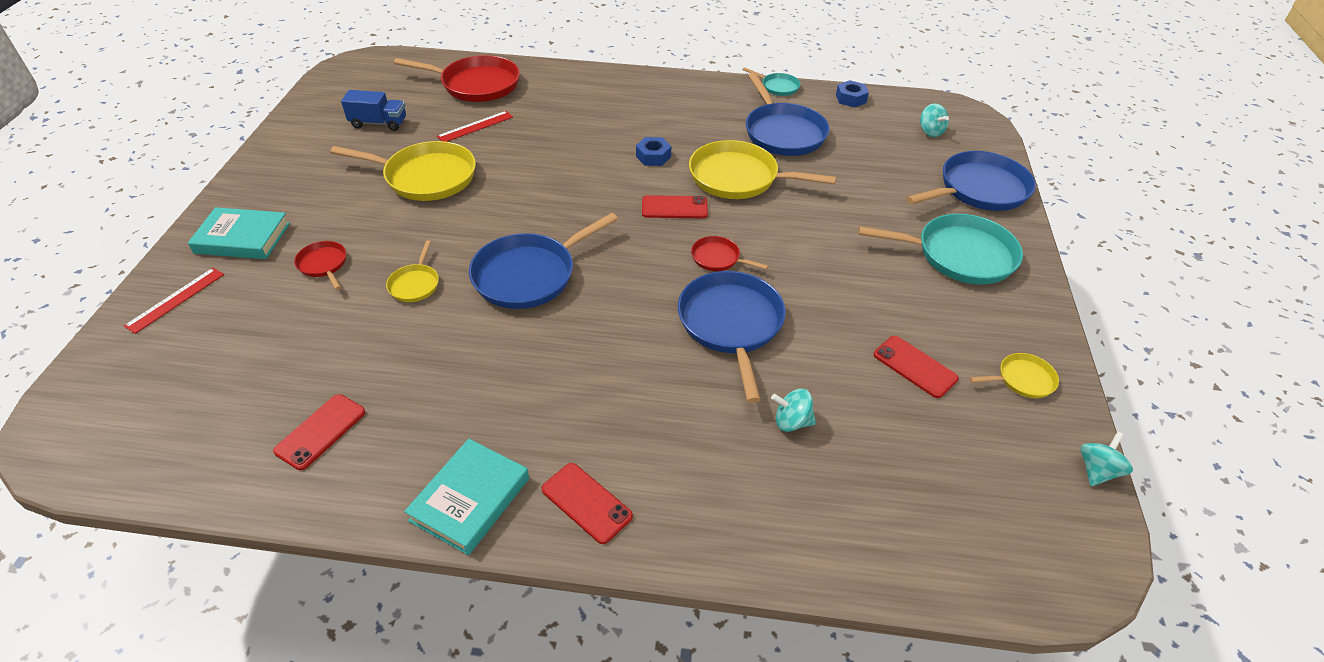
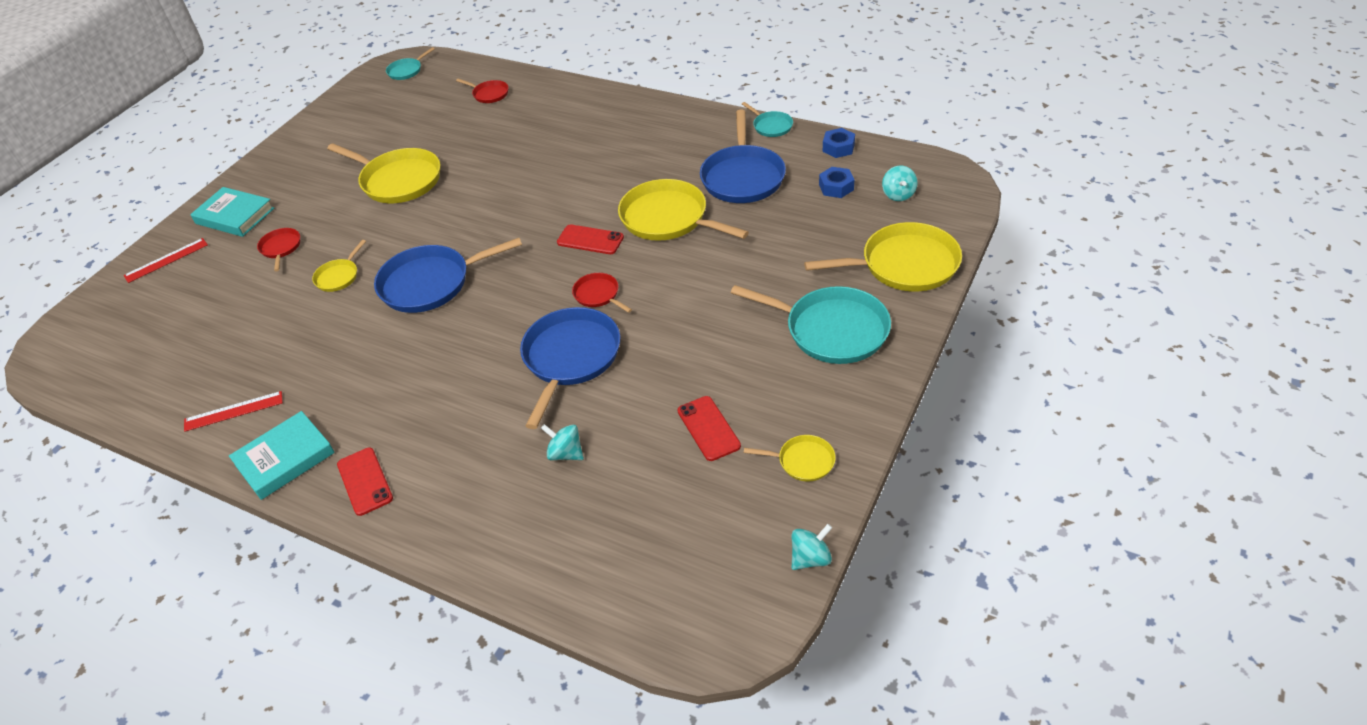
camera: 25 degrees right, 0 degrees up
red phone [273,394,365,470] -> none
blue truck [341,90,406,131] -> none
red pan [394,55,520,102] -> red pan [456,79,509,103], size x0.49
red ruler [437,111,513,142] -> red ruler moved to [184,391,283,432]
blue nut [636,137,671,166] -> blue nut moved to [819,167,855,198]
blue pan [906,151,1036,211] -> yellow pan [804,222,962,292]
none -> turquoise pan [386,47,435,80]

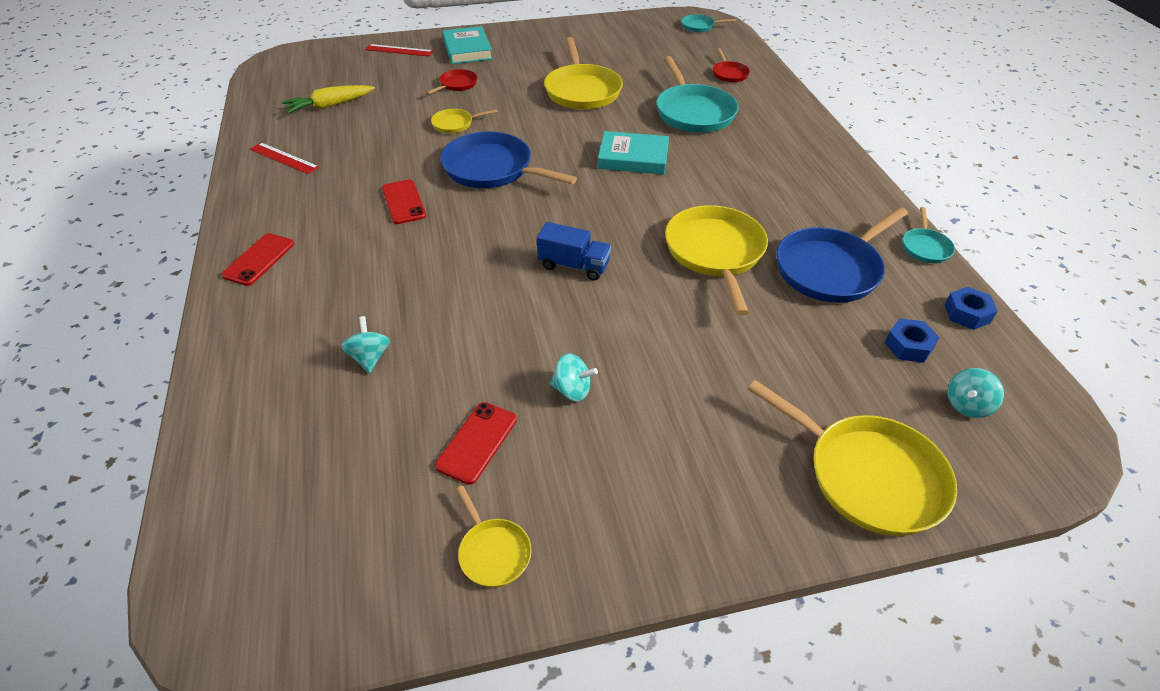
camera: 45 degrees right, 0 degrees up
turquoise book [229,411,335,500] -> turquoise book moved to [598,131,669,174]
blue pan [520,307,620,429] -> none
red phone [557,224,624,254] -> red phone moved to [382,180,426,224]
red pan [572,273,632,313] -> blue truck [537,222,611,281]
turquoise pan [731,285,891,364] -> turquoise pan moved to [656,56,739,133]
turquoise spinning top [792,524,832,570] -> turquoise spinning top moved to [550,353,598,402]
none -> yellow carrot [282,85,375,114]

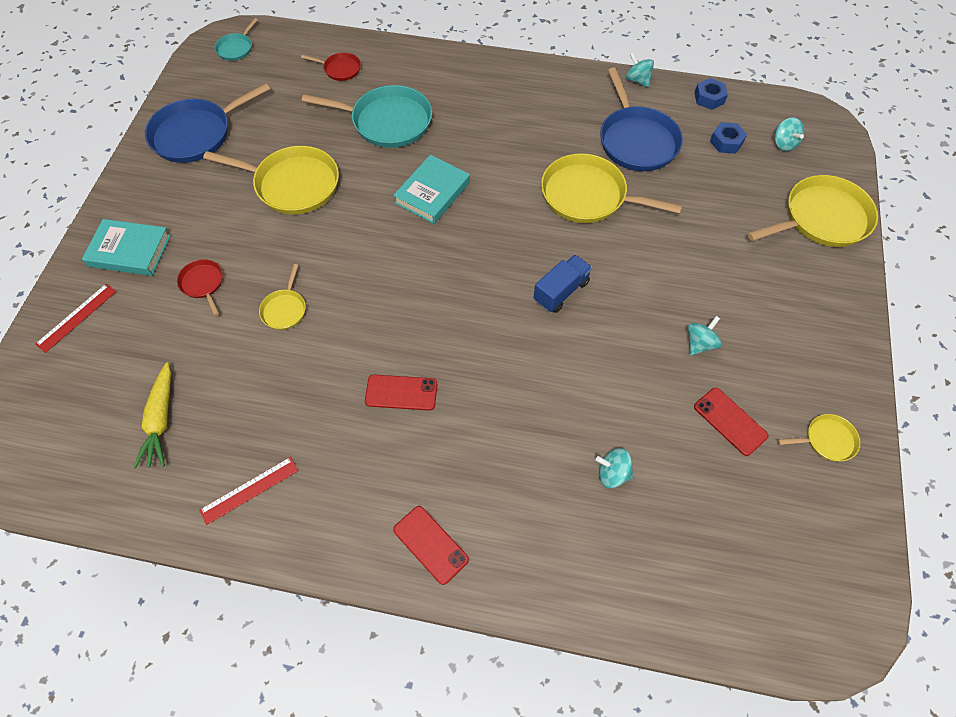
camera: 65 degrees left, 15 degrees up
blue pan [440,131,577,188] -> blue pan moved to [145,83,270,163]
turquoise pan [903,207,955,263] -> turquoise spinning top [626,53,654,87]

